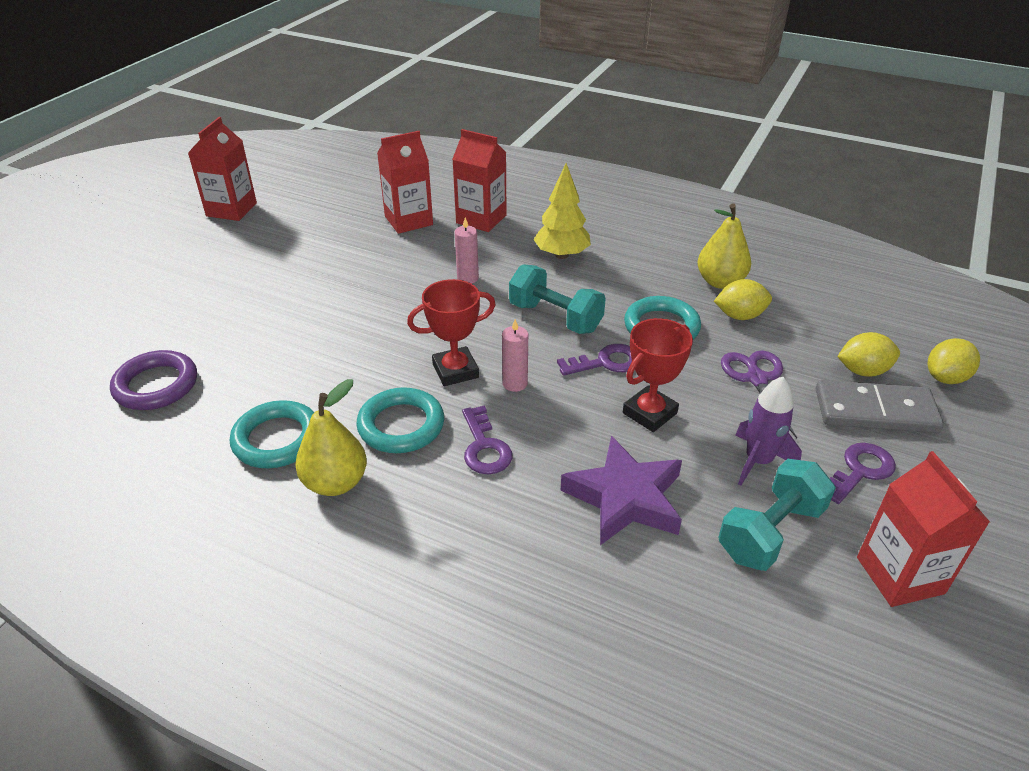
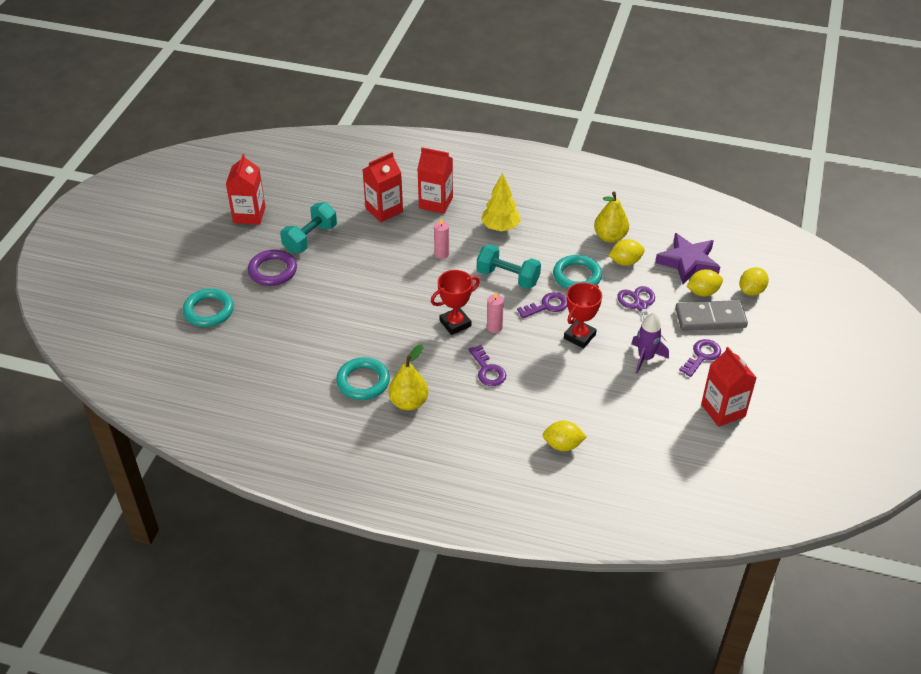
camera: 10 degrees left, 5 degrees up
purple ring [110,350,197,410] -> purple ring moved to [248,249,297,286]
turquoise ring [356,387,444,453] -> turquoise ring moved to [183,288,234,327]
purple star [560,436,682,545] -> purple star moved to [655,233,720,284]
turquoise dumbbell [718,459,836,571] -> turquoise dumbbell moved to [280,202,337,253]
none -> yellow lemon [542,421,587,451]

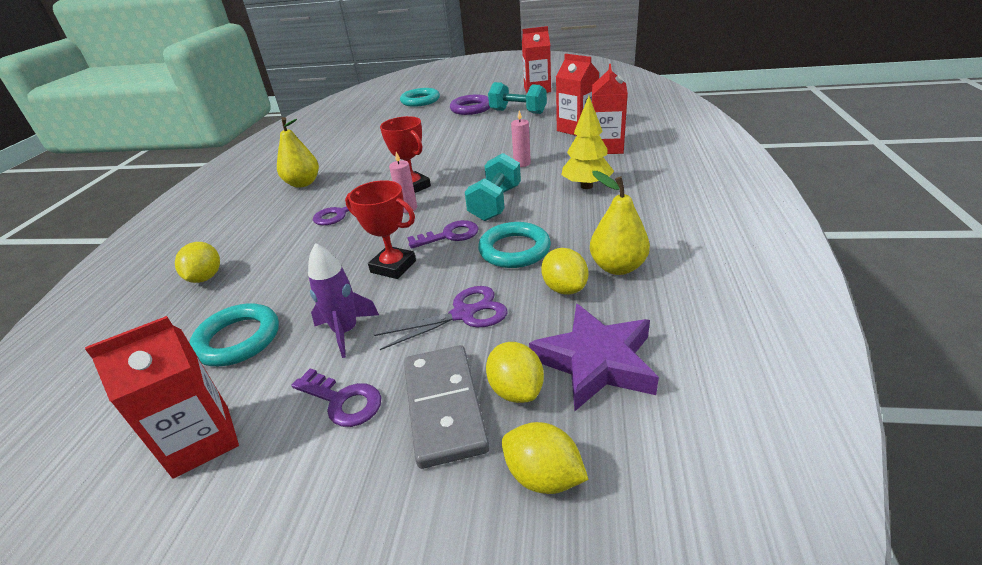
camera: 85 degrees right, 10 degrees down
turquoise ring [336,357,390,400] -> turquoise ring moved to [189,303,279,366]
purple key [517,292,567,318] -> purple key turned 75 degrees counterclockwise [407,220,479,249]

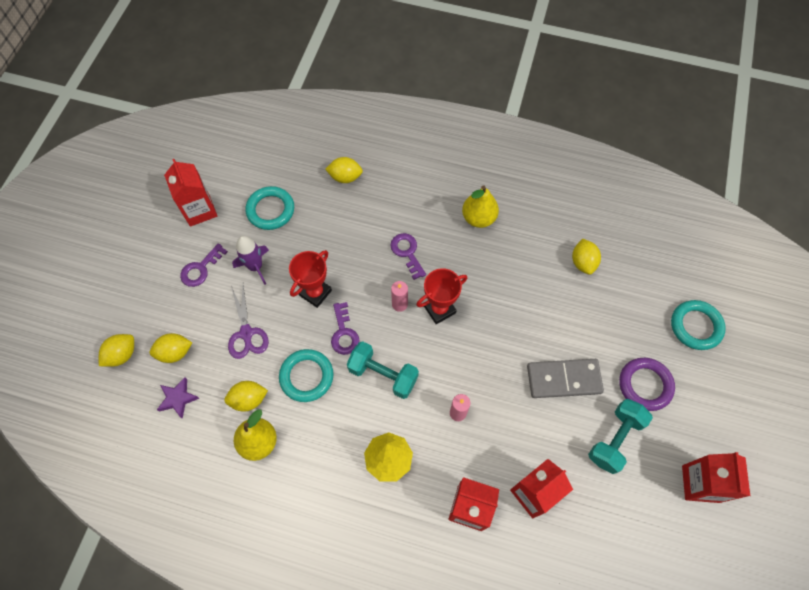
camera: 95 degrees right, 30 degrees up
grey domino [404,345,490,469] -> grey domino moved to [527,359,604,398]
purple star [529,304,659,411] -> purple star [157,377,200,419], size x0.57
none -> yellow lemon [572,238,601,275]

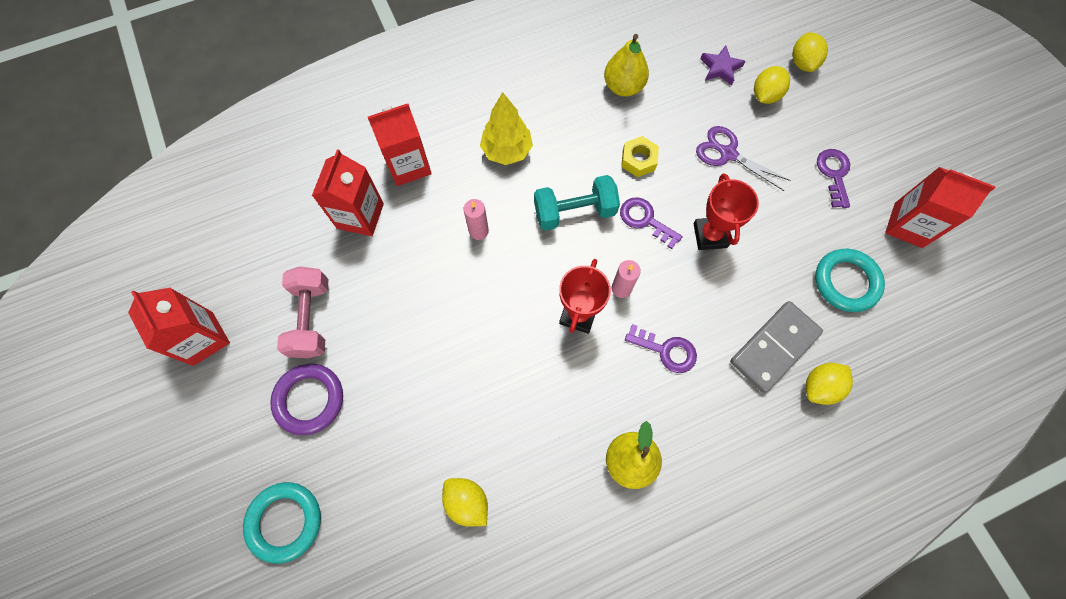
camera: 140 degrees right, 5 degrees up
yellow lemon [224,381,268,412] -> none
purple rocket [232,236,269,285] -> none
turquoise ring [279,349,333,402] -> yellow nut [621,136,659,177]
grey domino [527,359,604,398] -> grey domino moved to [730,301,823,393]
turquoise dumbbell [588,399,653,474] -> pink dumbbell [277,266,328,358]

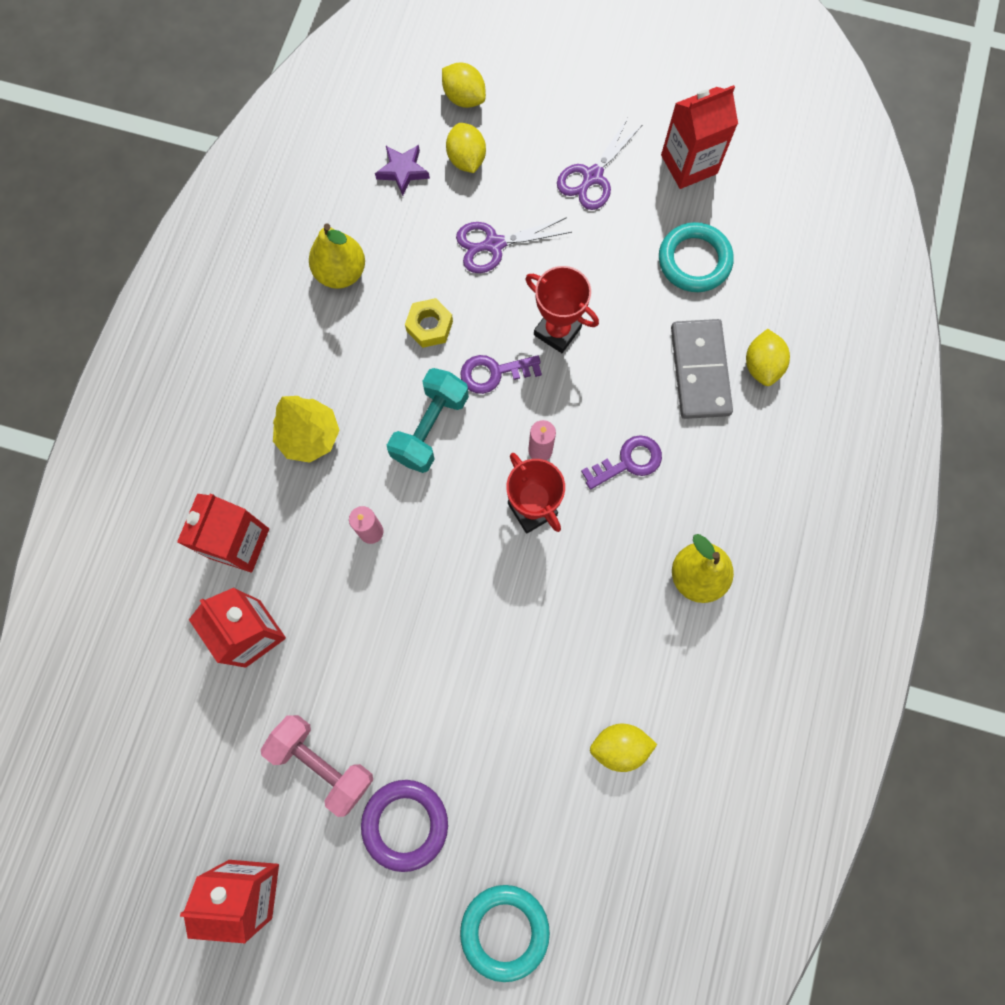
camera: 50 degrees left, 5 degrees up
purple key [817,149,850,208] -> purple scissors [557,118,643,210]

